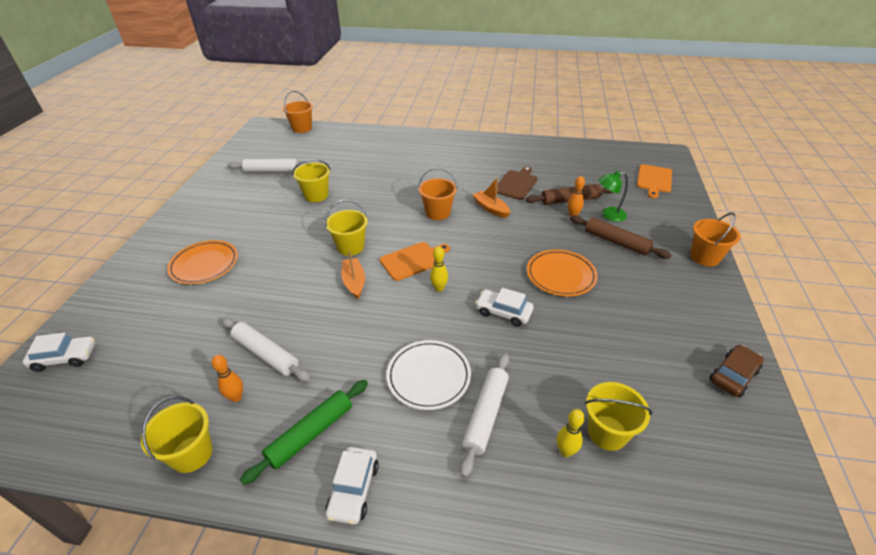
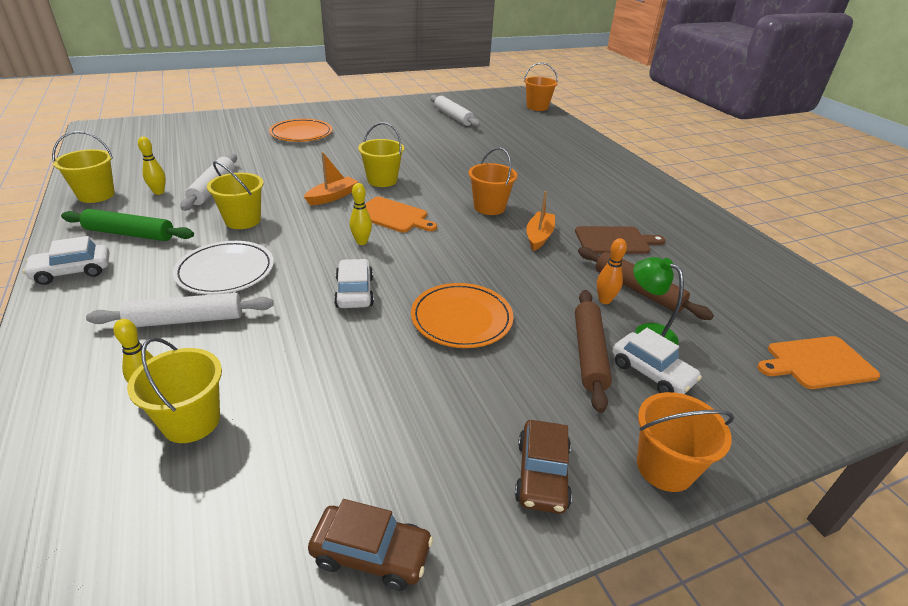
camera: 55 degrees right, 5 degrees down
white car [23,332,95,372] -> white car moved to [612,328,702,394]
orange bowling pin [212,355,243,402] -> yellow bowling pin [138,137,166,195]
yellow bucket [292,159,331,202] -> yellow bucket moved to [207,161,264,229]
none -> brown car [515,420,572,514]

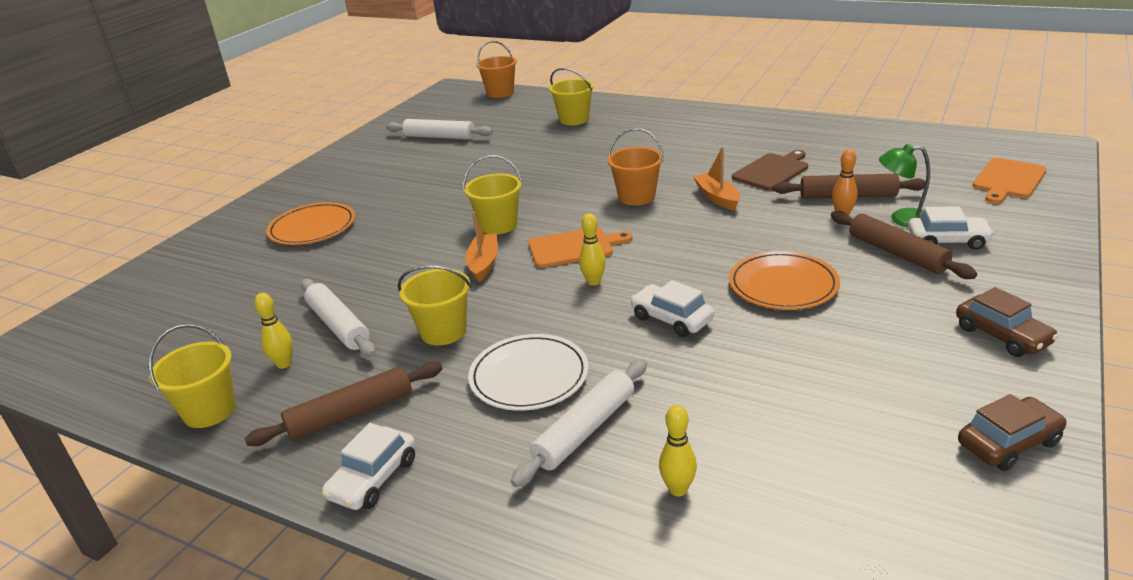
camera: 35 degrees left, 5 degrees down
green rolling pin [61,209,194,241] -> brown rolling pin [245,362,443,446]
yellow bucket [127,337,222,443] -> yellow bucket moved to [549,68,594,125]
orange bucket [637,392,734,492] -> none

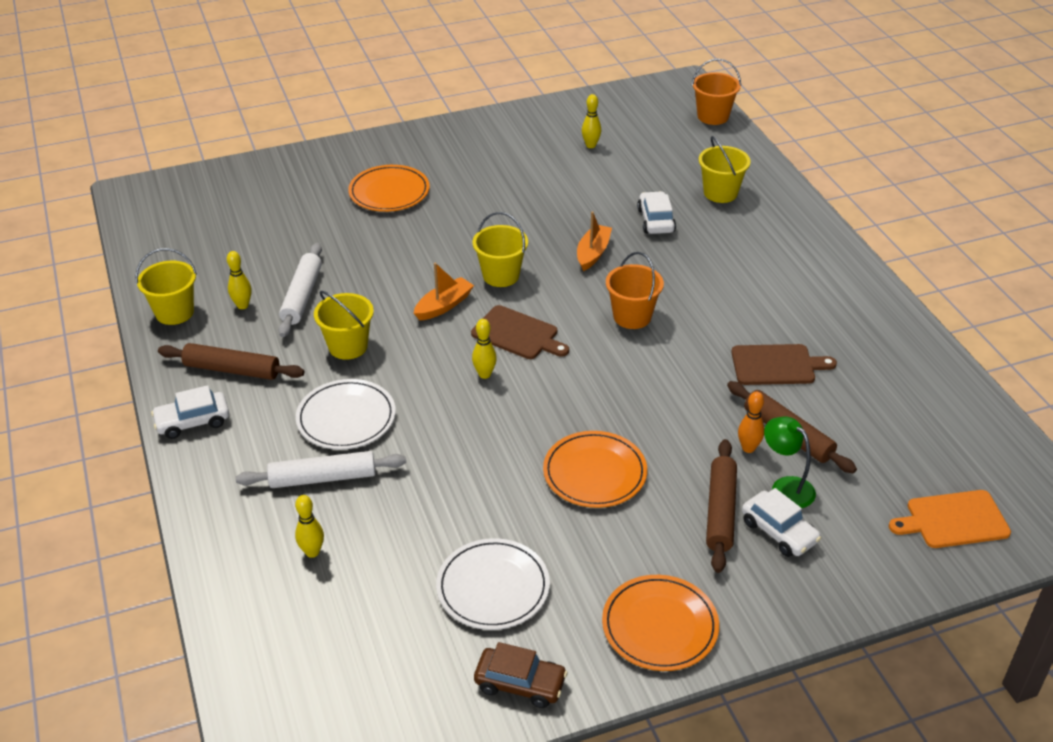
camera: 40 degrees right, 10 degrees up
white rolling pin [386,119,493,140] -> yellow bowling pin [582,94,601,148]
orange cutting board [528,227,632,268] -> brown cutting board [471,305,569,359]
white car [630,280,714,337] -> white car moved to [637,191,676,234]
orange boat [693,147,740,210] -> orange boat moved to [577,211,612,271]
brown car [956,287,1059,357] -> orange plate [602,575,719,671]
none -> white plate [436,538,550,630]

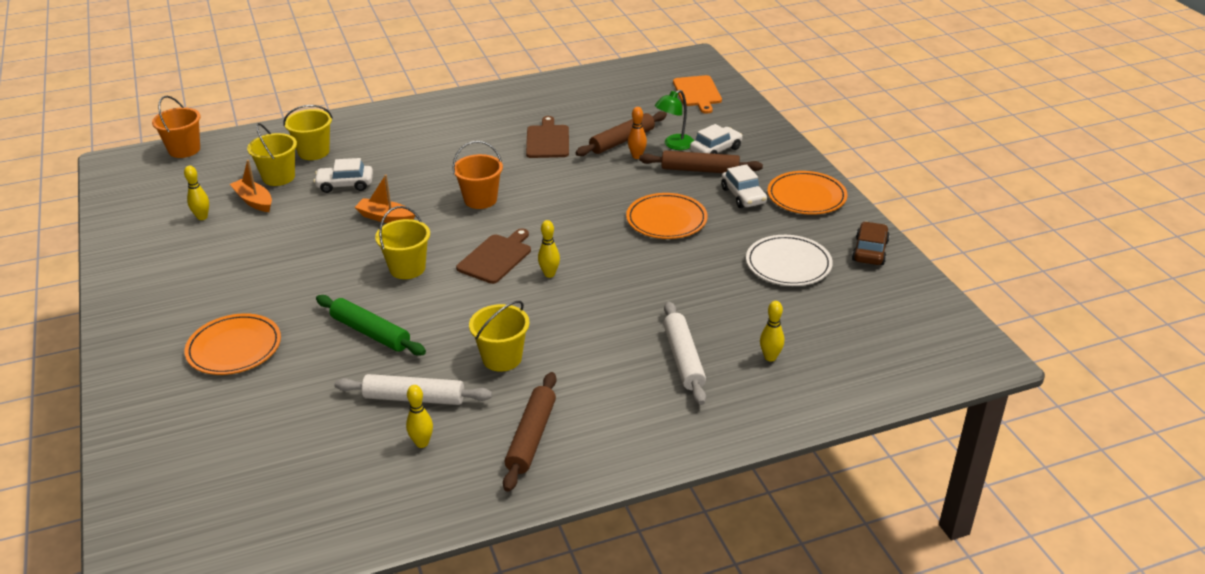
camera: 90 degrees left, 5 degrees down
yellow bucket [135,248,197,325] -> yellow bucket moved to [247,123,297,186]
white car [151,385,229,439] -> white car moved to [721,164,767,208]
white plate [296,379,396,450] -> none
orange boat [413,263,474,321] -> orange boat moved to [230,160,272,212]
none -> green rolling pin [316,295,426,356]

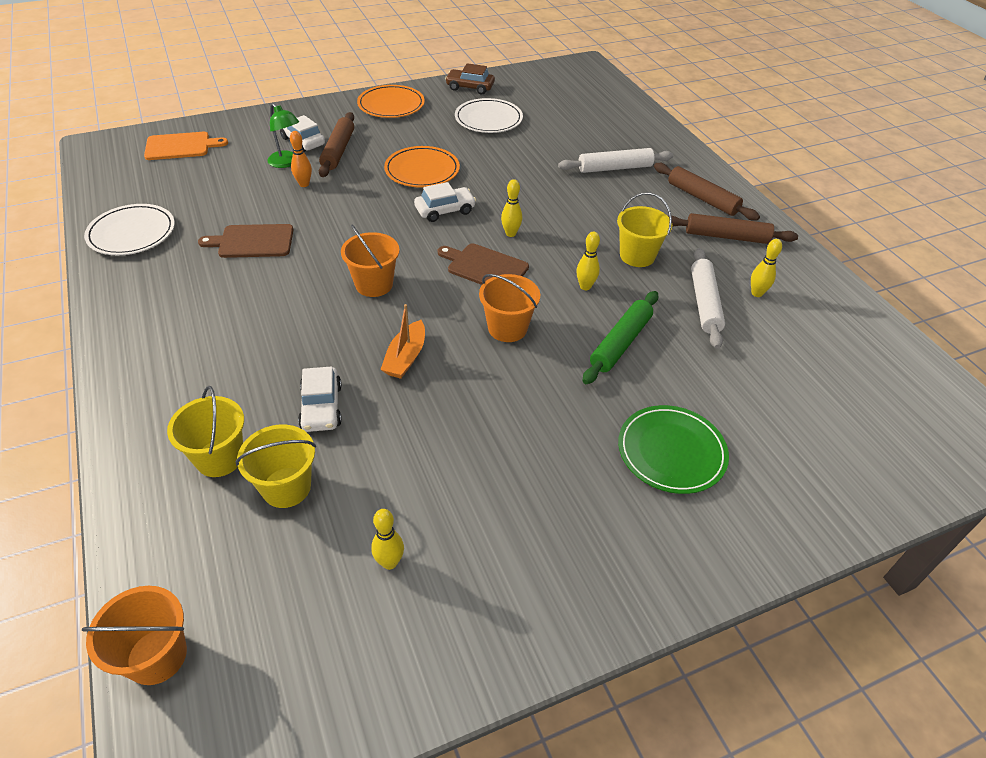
camera: 95 degrees left, 10 degrees up
orange plate [185,313,281,375] -> green plate [618,405,729,494]
orange boat [230,160,272,212] -> none
yellow bucket [375,206,430,279] -> orange bucket [479,274,540,342]
brown rolling pin [575,111,667,156] -> brown rolling pin moved to [654,163,760,221]
white car [721,164,767,208] -> white car moved to [414,182,476,222]
yellow bowling pin [760,301,784,361] -> yellow bowling pin moved to [577,231,600,290]
none -> white plate [84,204,175,255]

